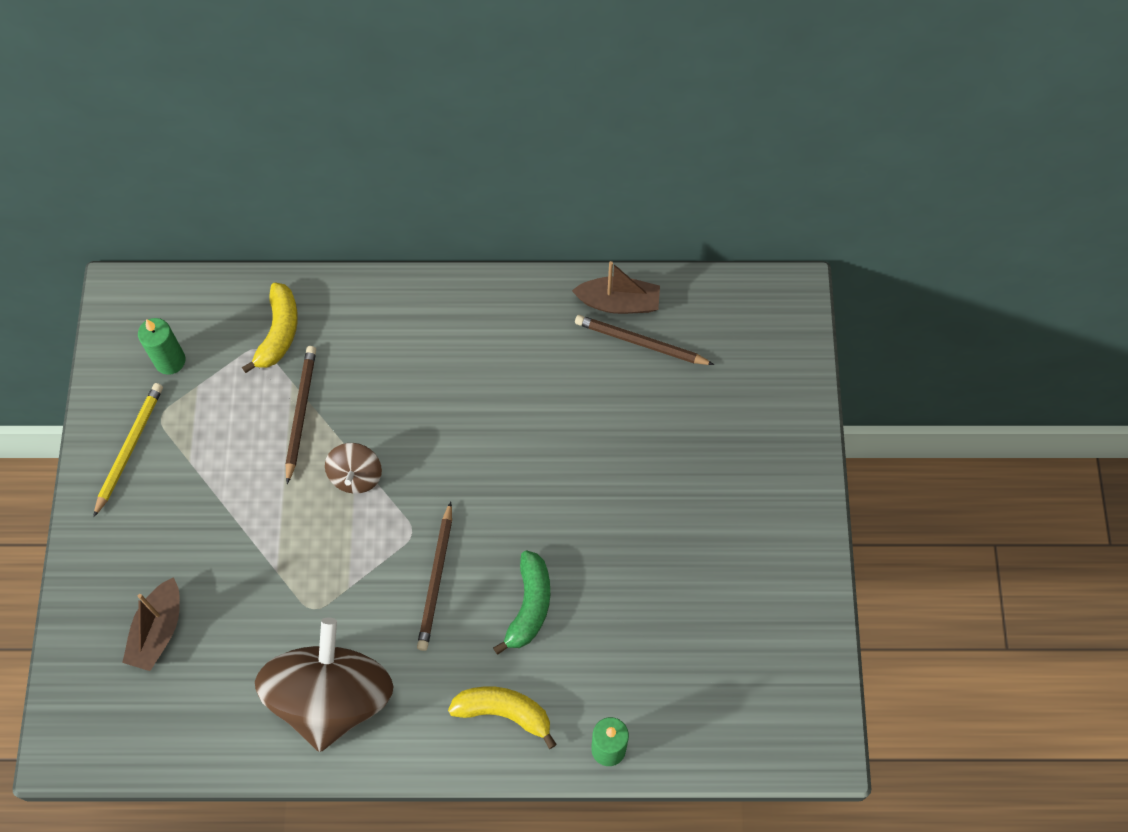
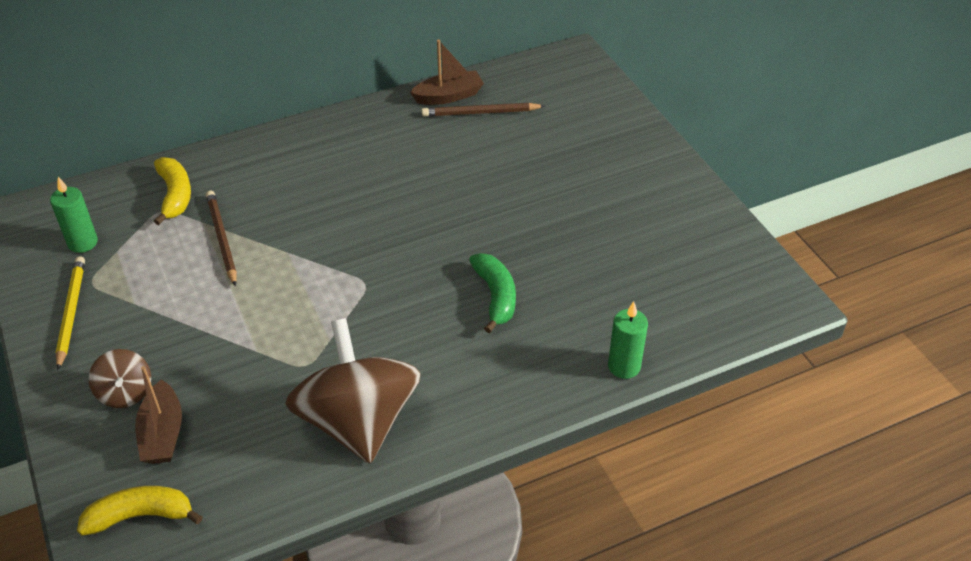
camera: 25 degrees left, 20 degrees down
brown spinning top [325,443,382,494] -> brown spinning top moved to [89,349,151,408]
brown pencil [417,501,452,651] -> none
yellow banana [448,686,557,749] -> yellow banana moved to [77,486,203,536]

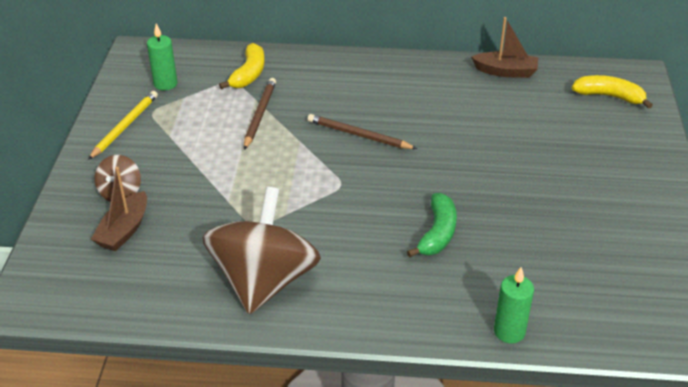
camera: 30 degrees right, 5 degrees down
yellow banana [77,486,203,536] -> yellow banana moved to [572,75,653,109]
brown pencil [422,103,545,117] -> brown pencil moved to [308,114,417,149]

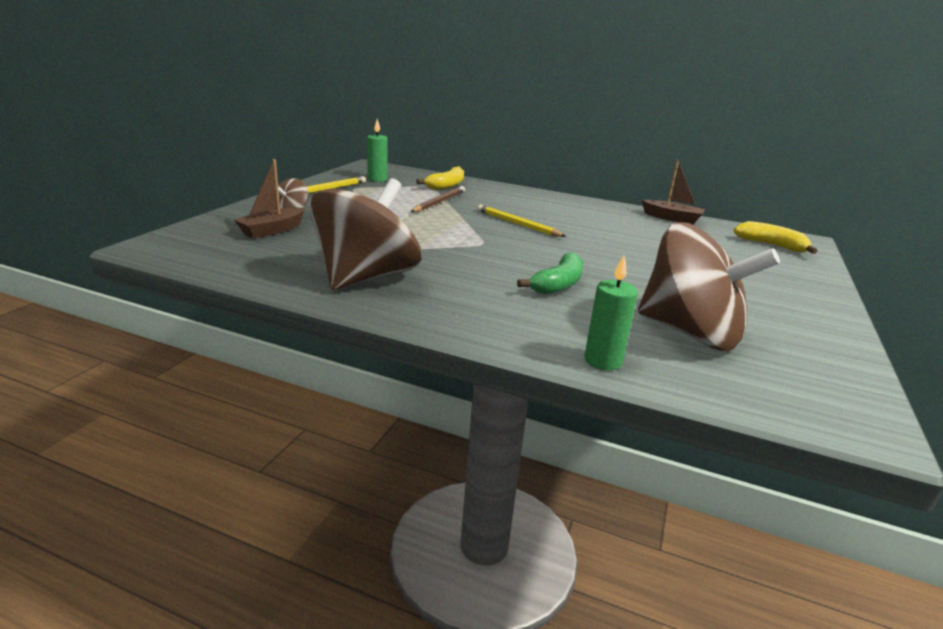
camera: 15 degrees right, 15 degrees down
brown pencil [308,114,417,149] -> yellow pencil [477,204,566,237]
none -> brown spinning top [638,222,780,351]

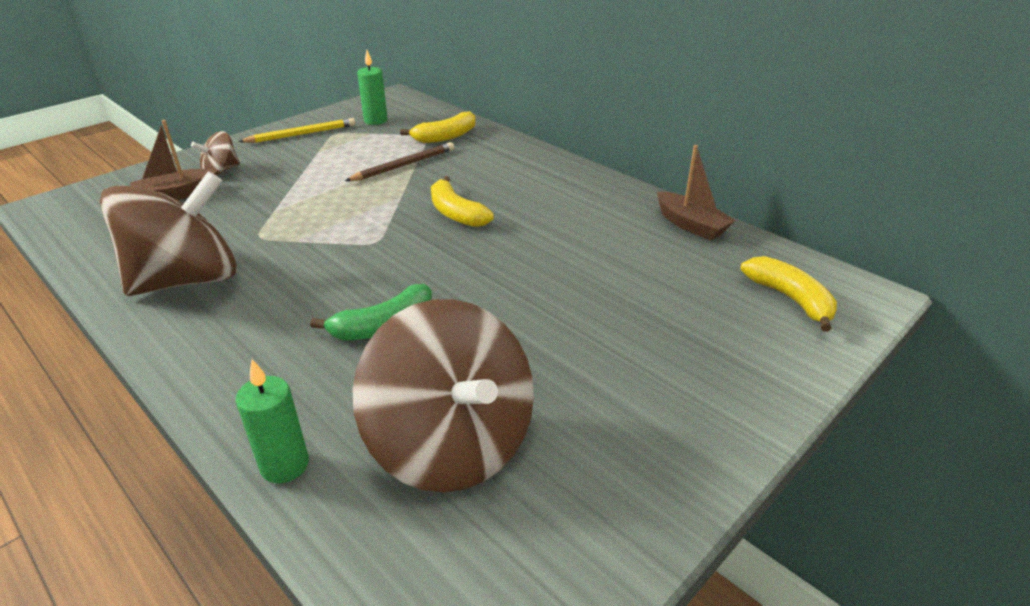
camera: 25 degrees right, 10 degrees up
yellow pencil [477,204,566,237] -> yellow banana [431,176,494,227]

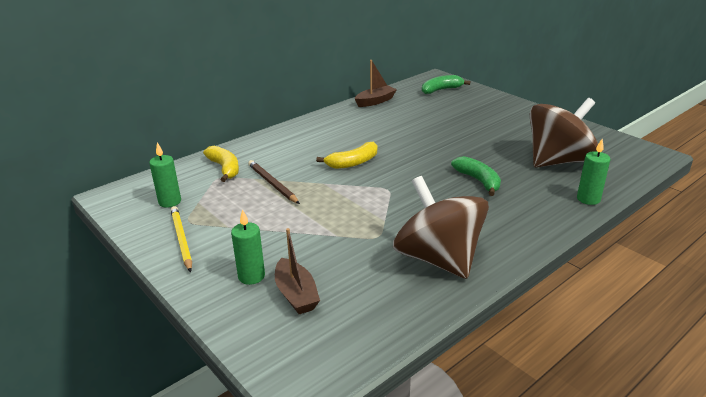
camera: 85 degrees left, 5 degrees down
brown spinning top [191,131,240,175] -> green candle [231,209,265,285]
yellow banana [741,256,837,332] -> green banana [422,75,470,94]

